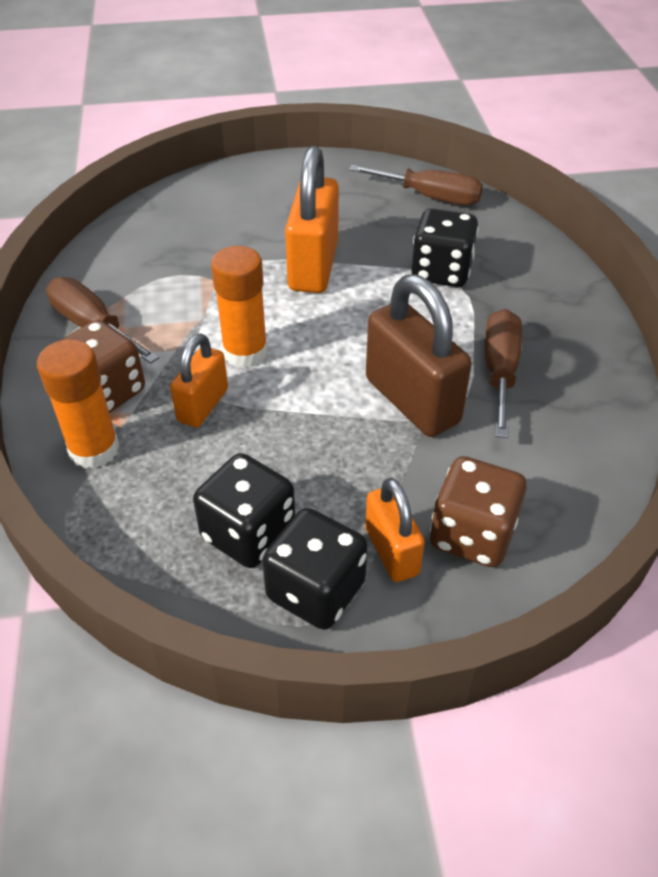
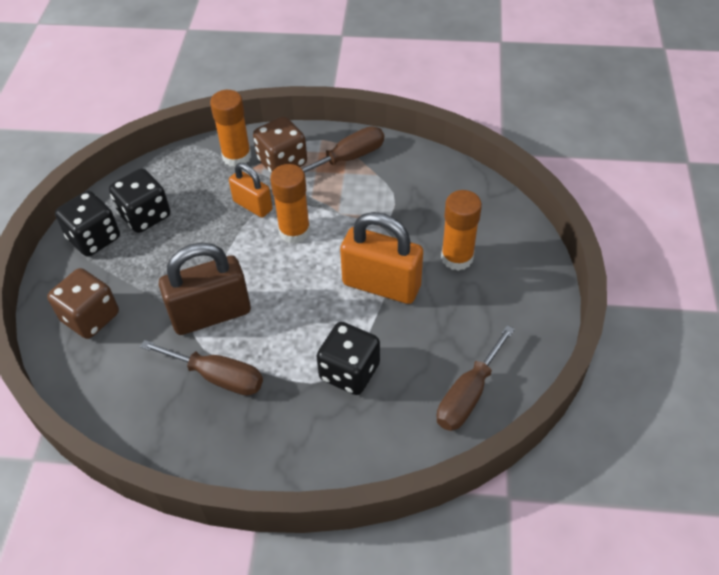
camera: 105 degrees right, 5 degrees up
orange padlock [365,478,425,582] -> none
none -> orange glue stick [441,190,482,271]

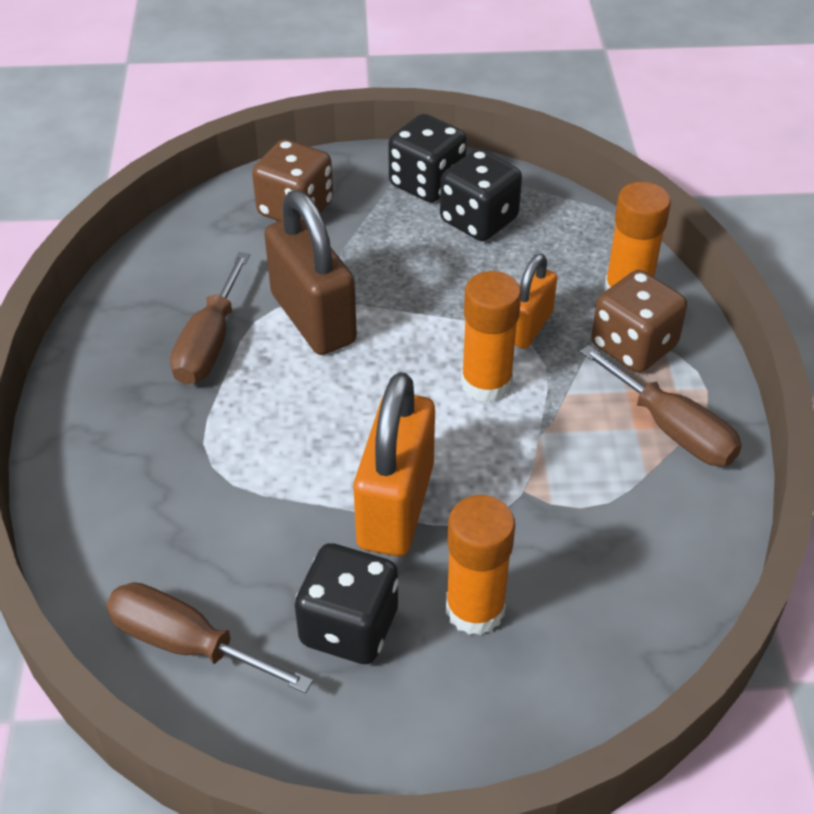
camera: 80 degrees right, 5 degrees down
black dice [316,322,380,395] -> black dice moved to [295,543,398,664]

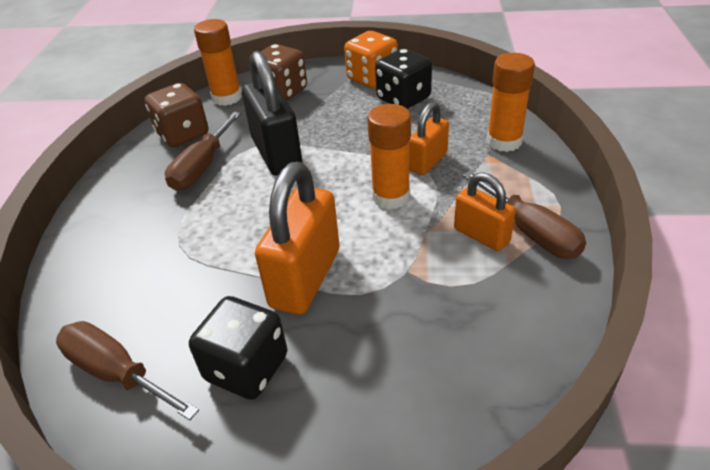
camera: 10 degrees right, 5 degrees down
brown padlock [264,190,357,355] -> black padlock [242,51,303,175]
black dice [388,114,467,202] -> orange dice [344,31,398,88]
orange glue stick [446,495,515,635] -> orange glue stick moved to [194,19,242,106]
brown dice [591,270,687,373] -> brown dice moved to [145,83,209,147]
none -> orange padlock [454,172,516,251]

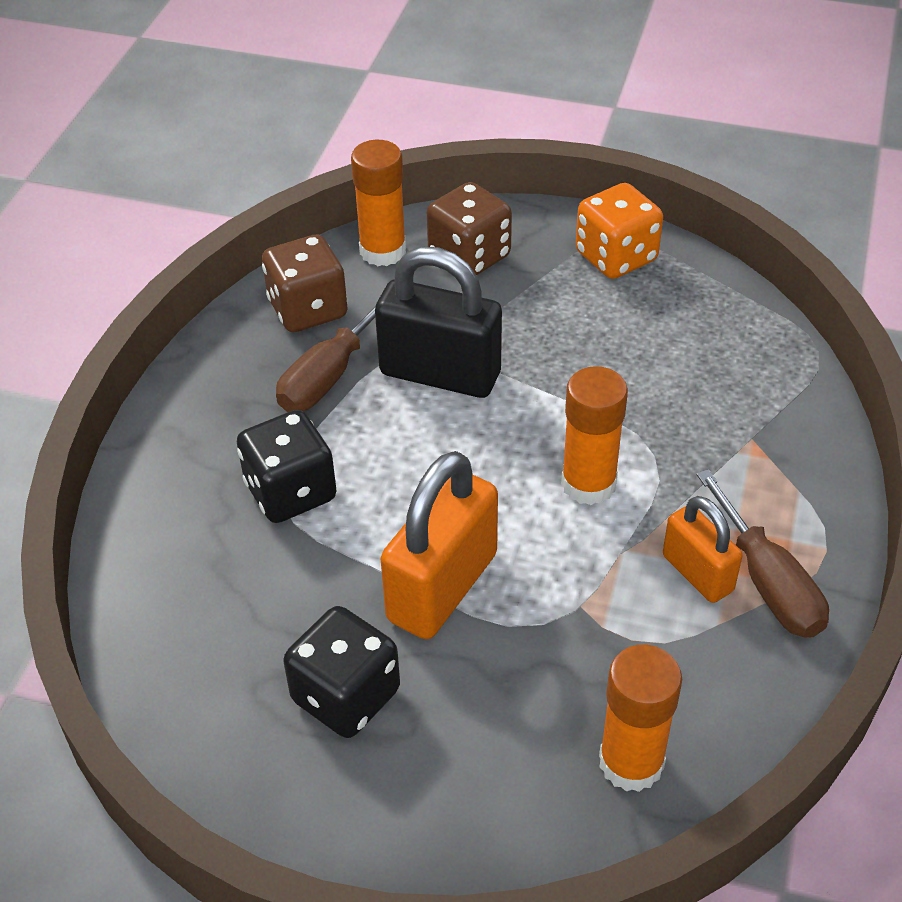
camera: 10 degrees right, 5 degrees up
brown screwdriver [56,321,199,420] -> none
black padlock [242,51,303,175] -> black padlock turned 60 degrees counterclockwise [375,247,502,398]
black dice [375,49,432,109] -> black dice moved to [237,410,337,523]
orange padlock [409,102,449,175] -> none
orange glue stick [487,53,535,152] -> orange glue stick moved to [599,645,682,792]

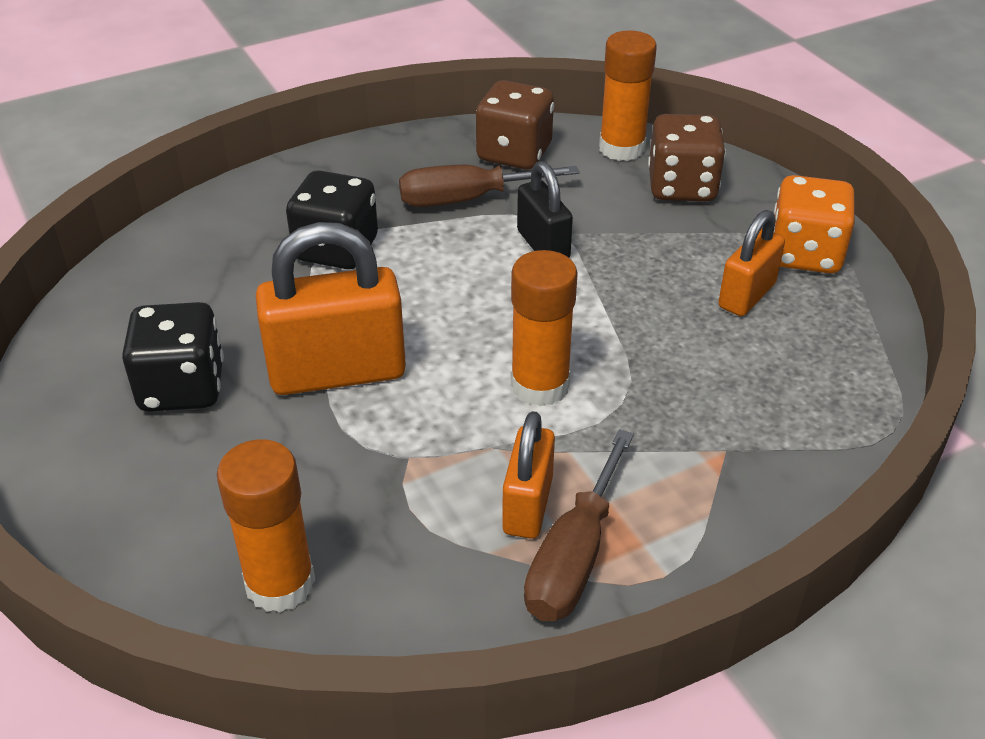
camera: 45 degrees right, 5 degrees down
black padlock [375,247,502,398] -> black padlock [517,161,573,258], size x0.59
none -> orange padlock [718,210,785,316]

